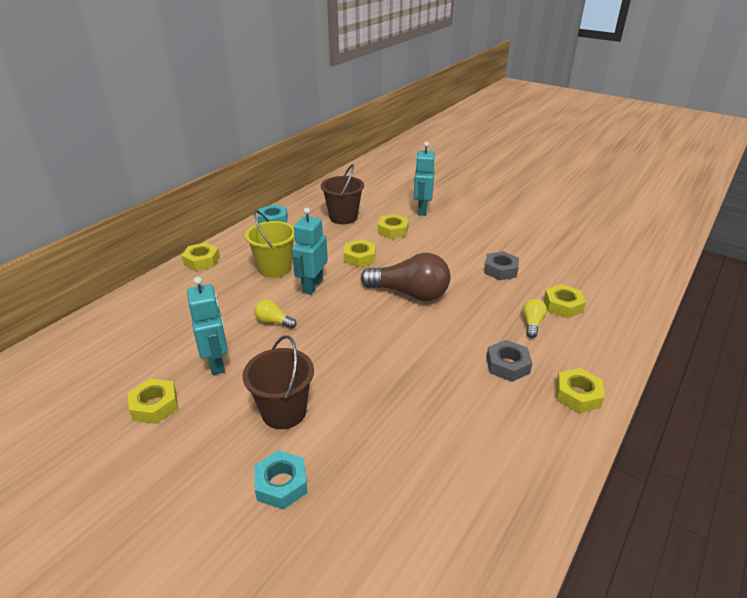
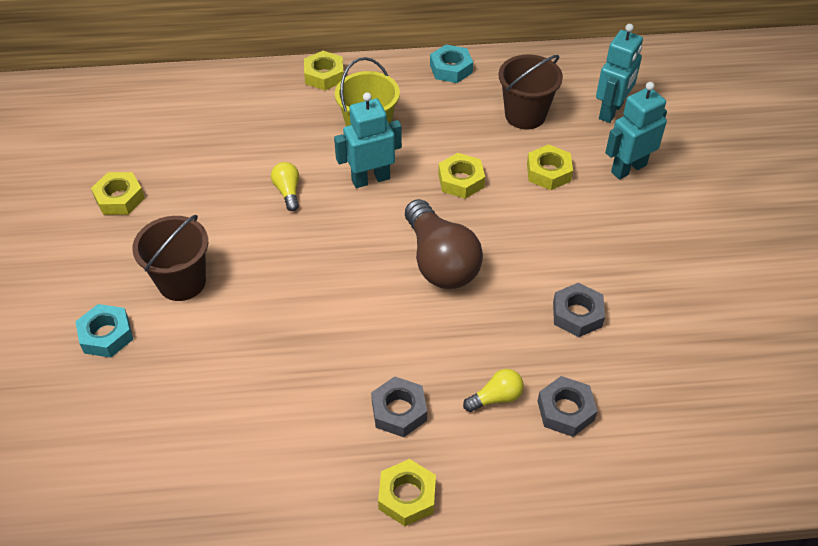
camera: 50 degrees right, 15 degrees up
turquoise robot [187,277,228,375] -> turquoise robot moved to [596,24,643,123]
yellow nut [543,284,586,318] -> grey nut [538,376,598,437]

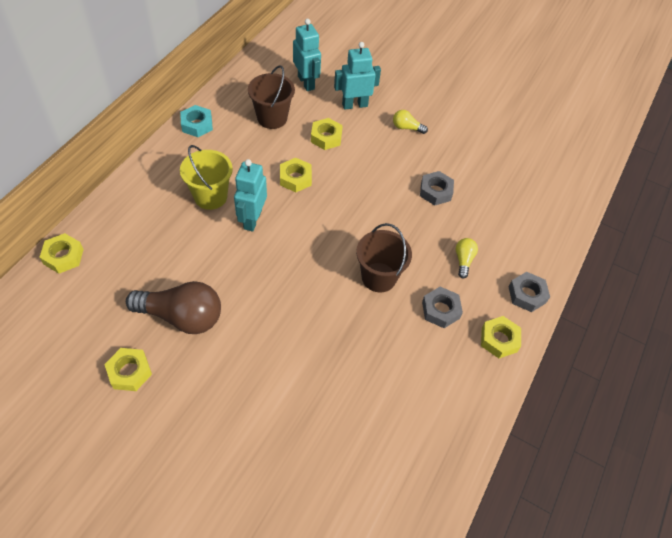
camera: 60 degrees left, 5 degrees up
turquoise nut [75,304,133,358] -> none
brown bucket [132,215,208,301] -> brown bucket moved to [356,223,412,292]
yellow light bulb [271,162,299,211] -> yellow light bulb moved to [393,110,428,134]
yellow nut [304,51,344,90] -> yellow nut moved to [39,233,84,273]
brown light bulb [405,199,483,289] -> brown light bulb moved to [126,281,221,334]
grey nut [538,376,598,437] -> grey nut moved to [509,272,550,312]
turquoise robot [605,82,667,179] -> turquoise robot turned 75 degrees clockwise [334,42,381,110]

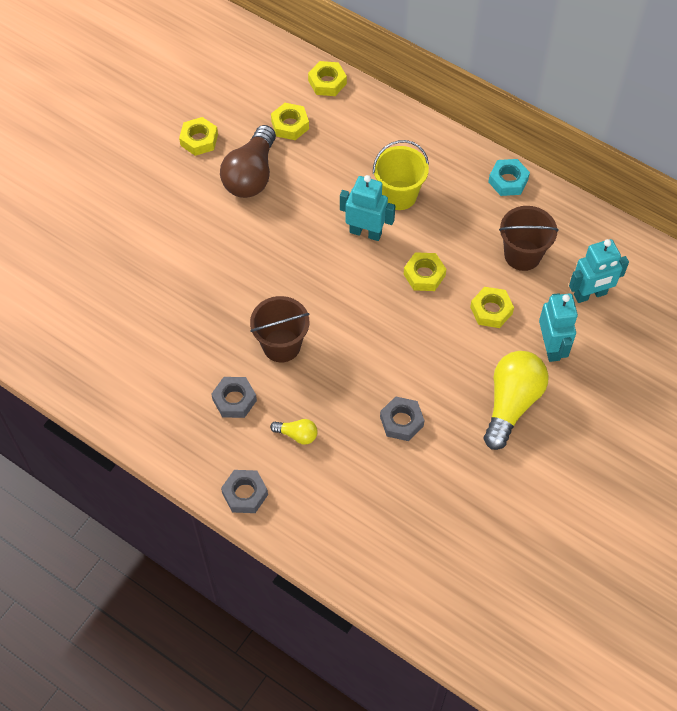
camera: 100 degrees right, 5 degrees up
yellow light bulb [393,110,428,134] -> yellow light bulb [484,351,549,450], size x2.14
yellow nut [481,316,521,358] -> yellow nut moved to [271,103,309,140]

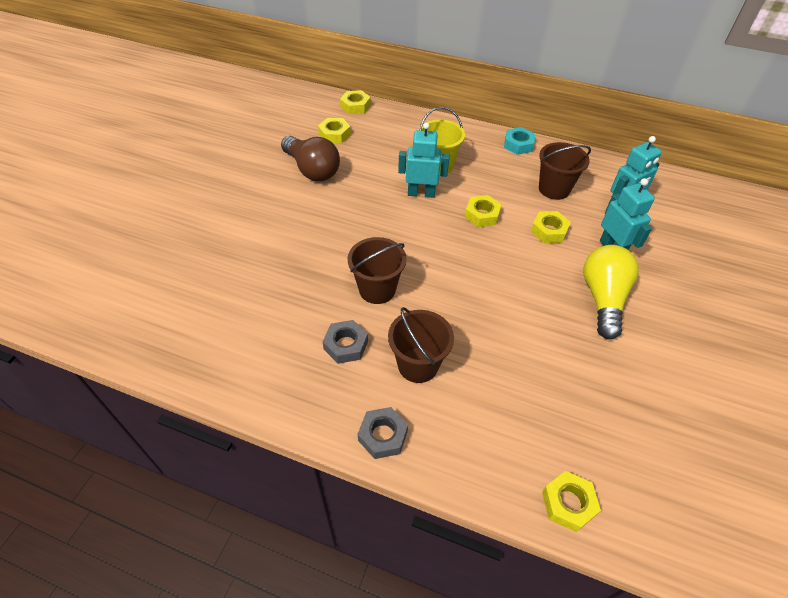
camera: 15 degrees left, 10 degrees down
yellow nut [179,117,218,156] -> yellow nut moved to [542,471,601,532]
brown light bulb [220,125,276,198] -> brown light bulb turned 45 degrees counterclockwise [281,136,340,181]
yellow light bulb [270,419,318,445] -> brown bucket [388,307,454,383]
grey nut [380,396,425,441] -> none

